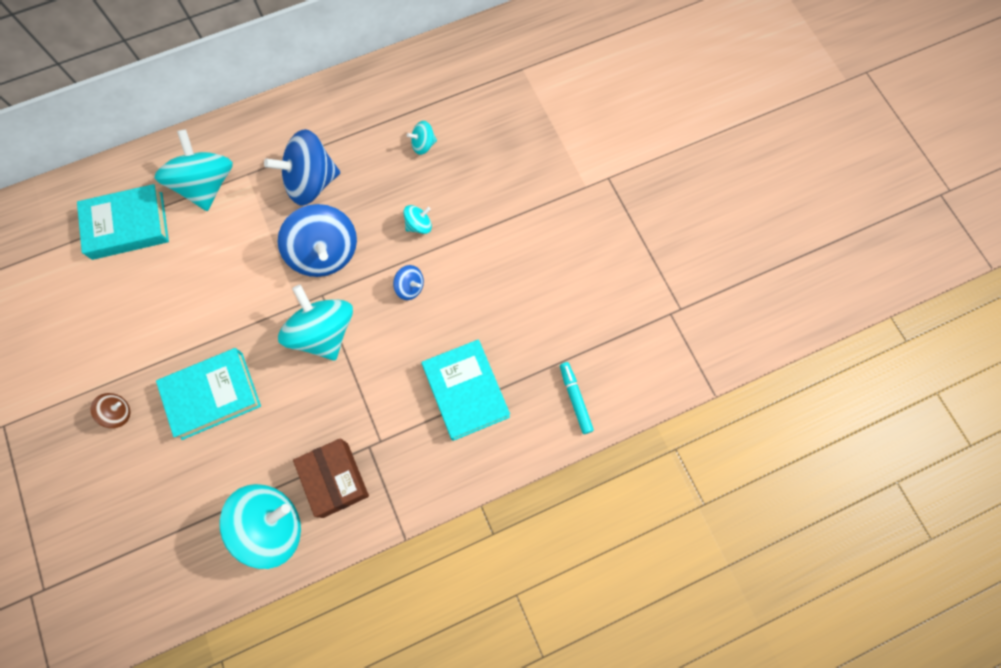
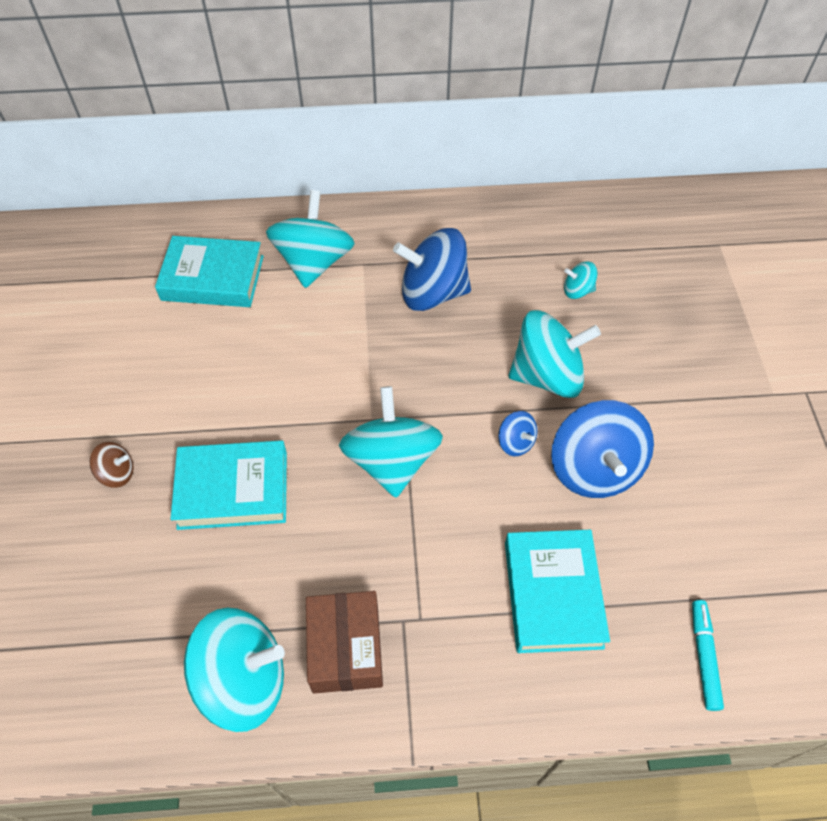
camera: 20 degrees right, 15 degrees down
blue spinning top [278,204,357,277] -> blue spinning top moved to [551,400,654,498]
turquoise spinning top [404,205,432,234] -> turquoise spinning top [509,310,601,398], size x2.16

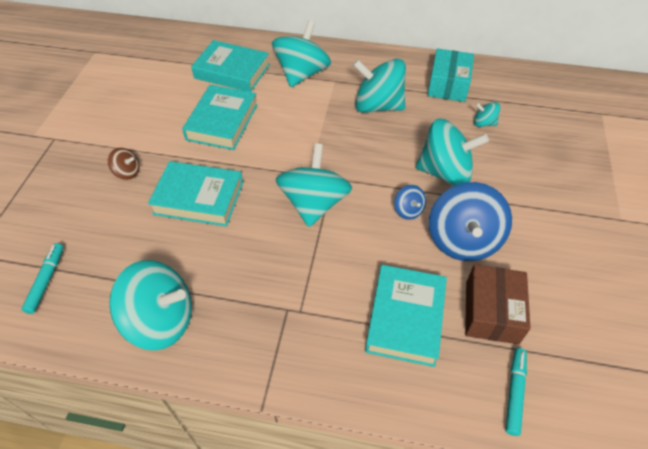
camera: 15 degrees right, 5 degrees down
brown box [306,591,383,694] -> brown box moved to [465,265,531,345]
blue spinning top [393,228,471,311] -> turquoise spinning top [353,59,406,113]
none -> turquoise marker [21,243,64,314]
none -> turquoise book [182,85,258,150]
none -> turquoise box [427,49,474,102]

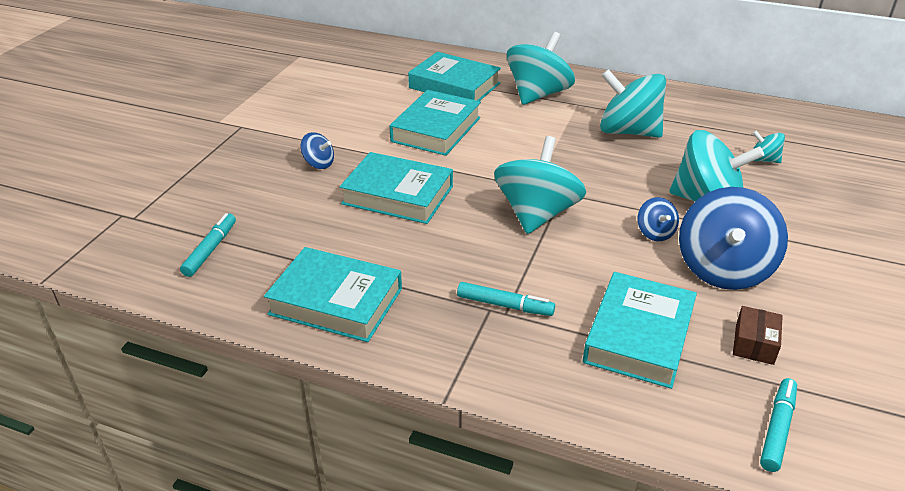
camera: 10 degrees right, 15 degrees down
brown spinning top [108,148,139,180] -> blue spinning top [300,132,334,169]
turquoise spinning top [109,260,192,350] -> turquoise book [264,247,402,342]
turquoise box [427,49,474,102] -> none
brown box [465,265,531,345] -> brown box [733,306,783,365], size x0.58
none -> turquoise marker [457,282,555,316]

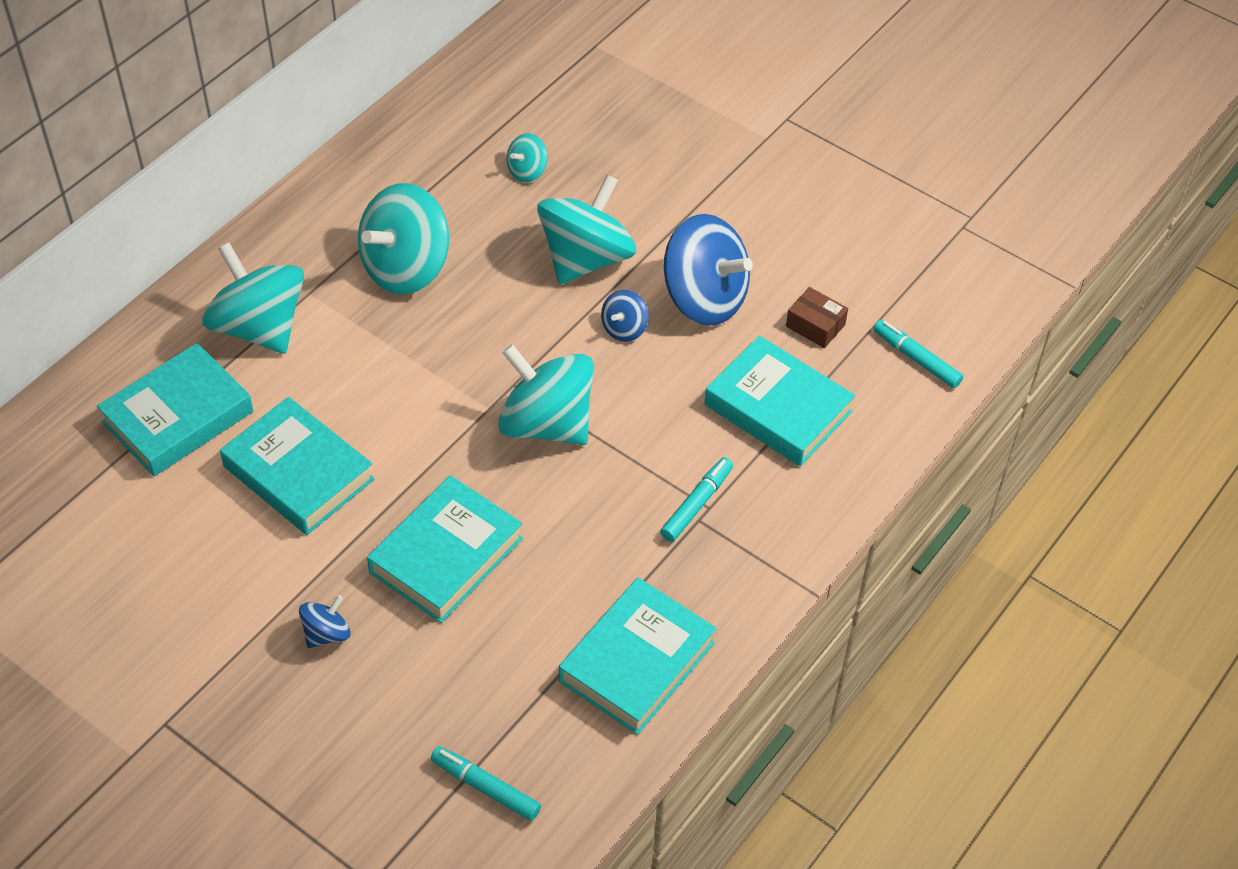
camera: 75 degrees left, 15 degrees up
blue spinning top [637,197,679,241] -> blue spinning top turned 120 degrees clockwise [601,290,649,342]

